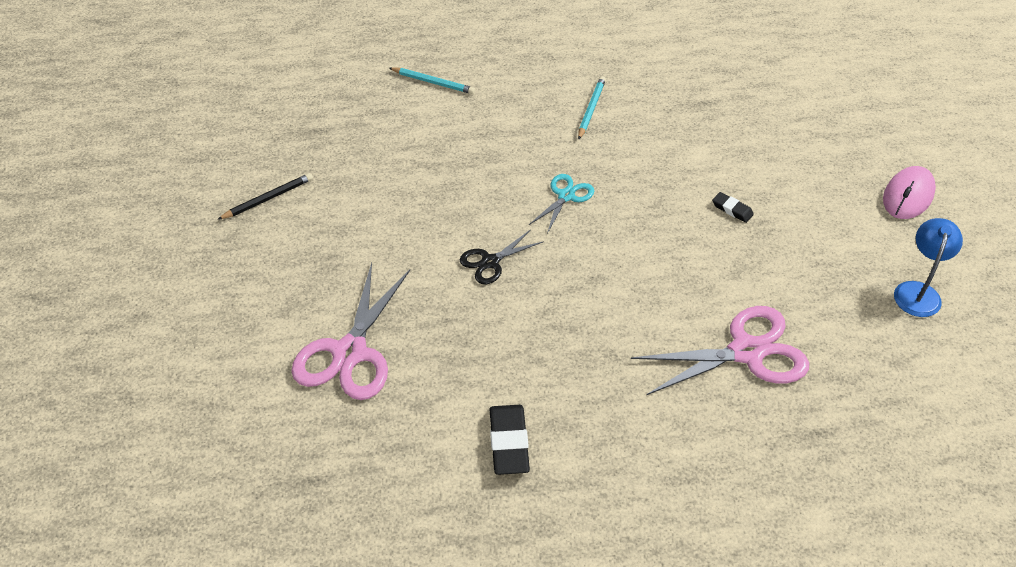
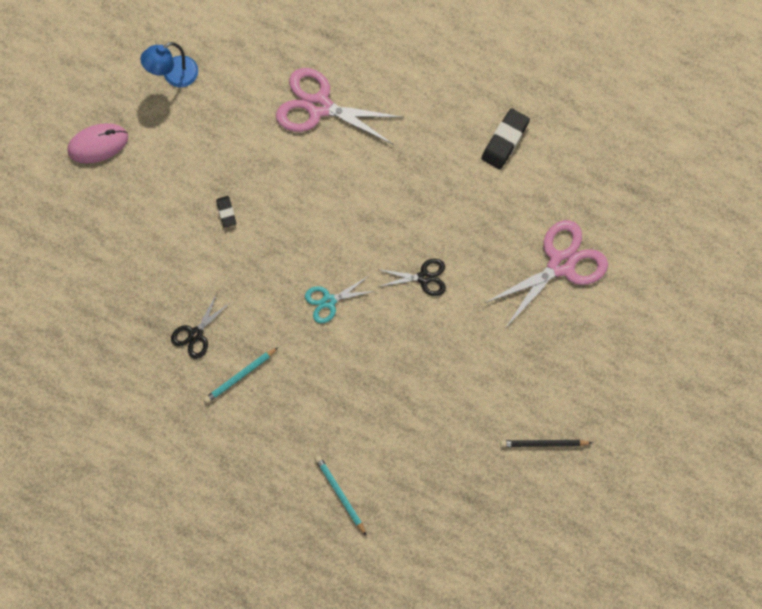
camera: 145 degrees left, 25 degrees up
none -> black scissors [171,293,231,359]

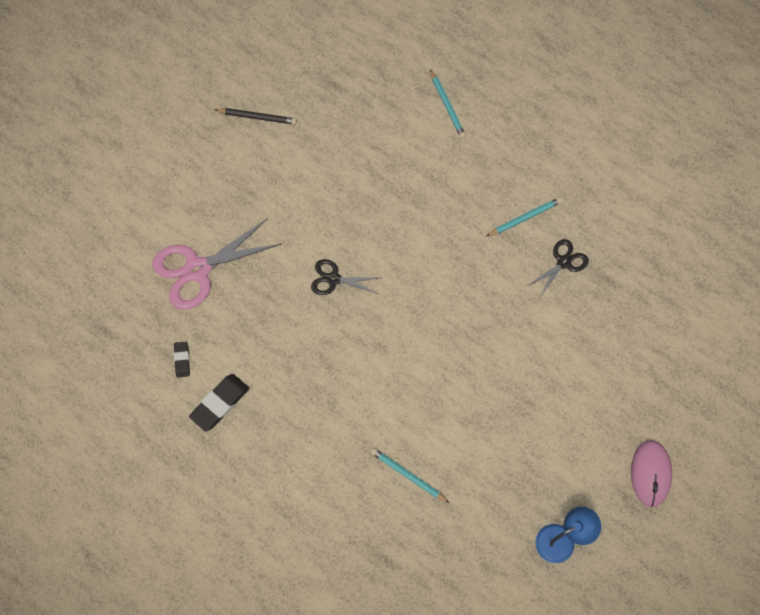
camera: 170 degrees left, 5 degrees down
pink mouse [67,123,128,163] -> pink mouse turned 75 degrees counterclockwise [631,440,672,507]
black eraser [216,196,236,228] -> black eraser moved to [174,342,190,378]
pink scissors [276,68,402,145] -> turquoise pencil [371,448,449,503]
turquoise scissors [305,276,375,323] -> none

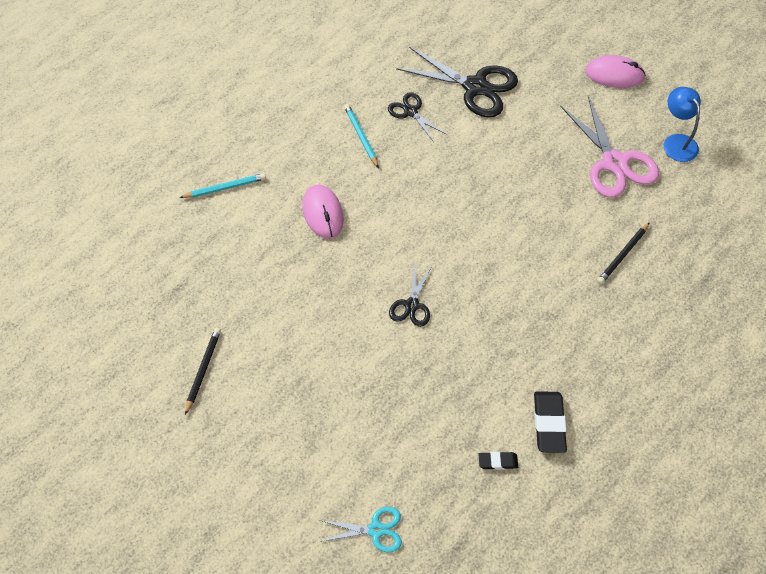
camera: 85 degrees left, 10 degrees down
pink scissors [152,218,281,310] -> pink scissors moved to [560,96,659,198]
black eraser [189,374,249,431] -> black eraser turned 45 degrees clockwise [534,391,567,453]
turquoise pencil [371,448,449,503] -> black pencil [597,222,650,284]
none -> pink mouse [302,185,344,239]
none -> turquoise scissors [320,507,402,552]
none -> black scissors [396,47,518,118]

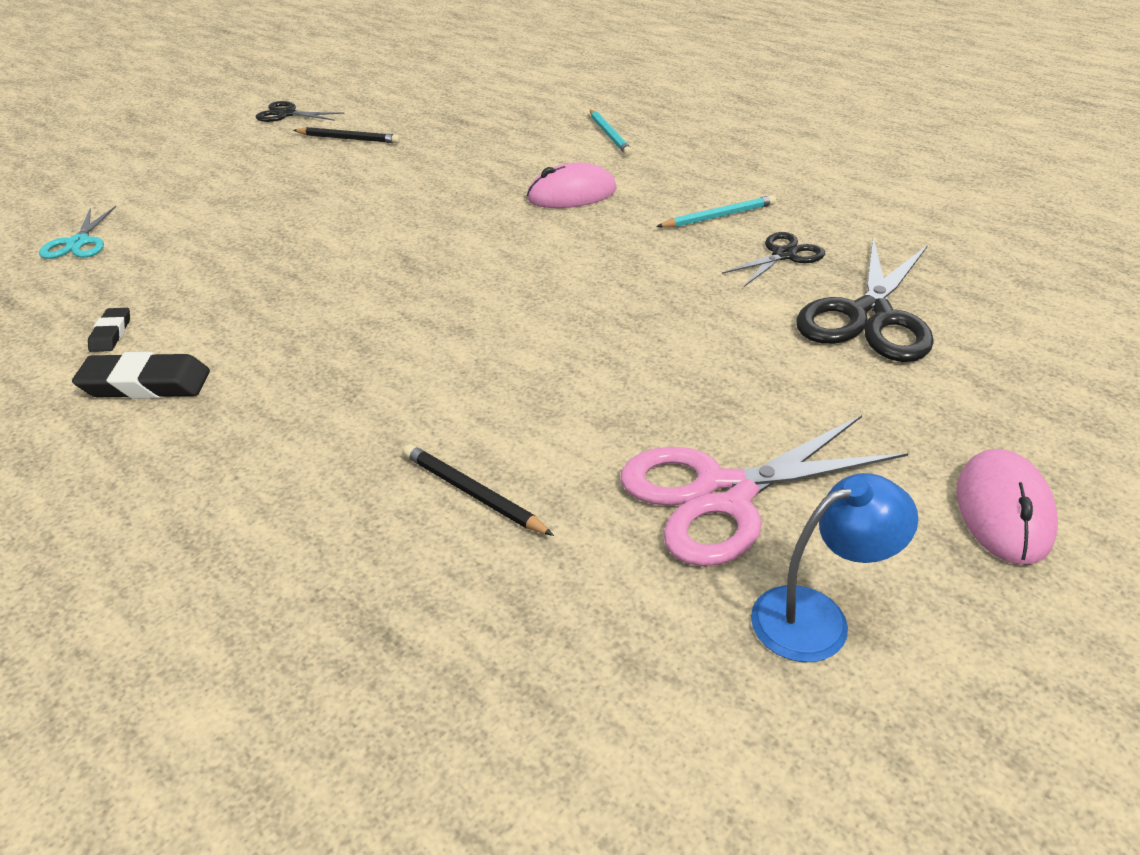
camera: 90 degrees right, 20 degrees down
black scissors [389,262,432,327] -> black scissors moved to [256,101,344,122]

